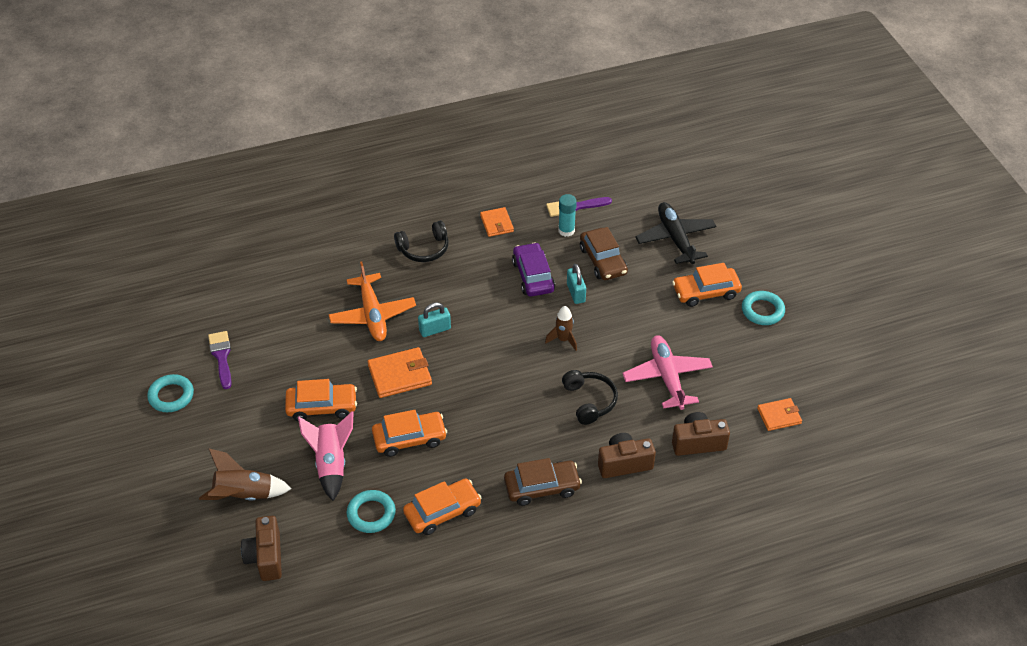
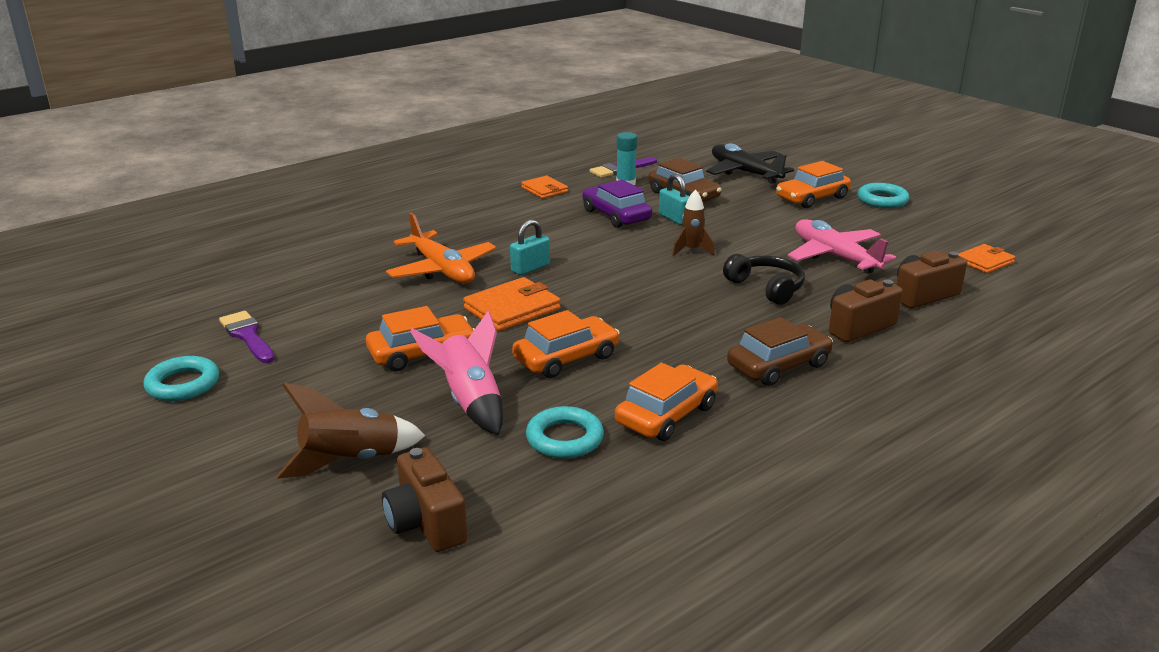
camera: 20 degrees left, 20 degrees down
black headphones [394,221,448,262] -> none

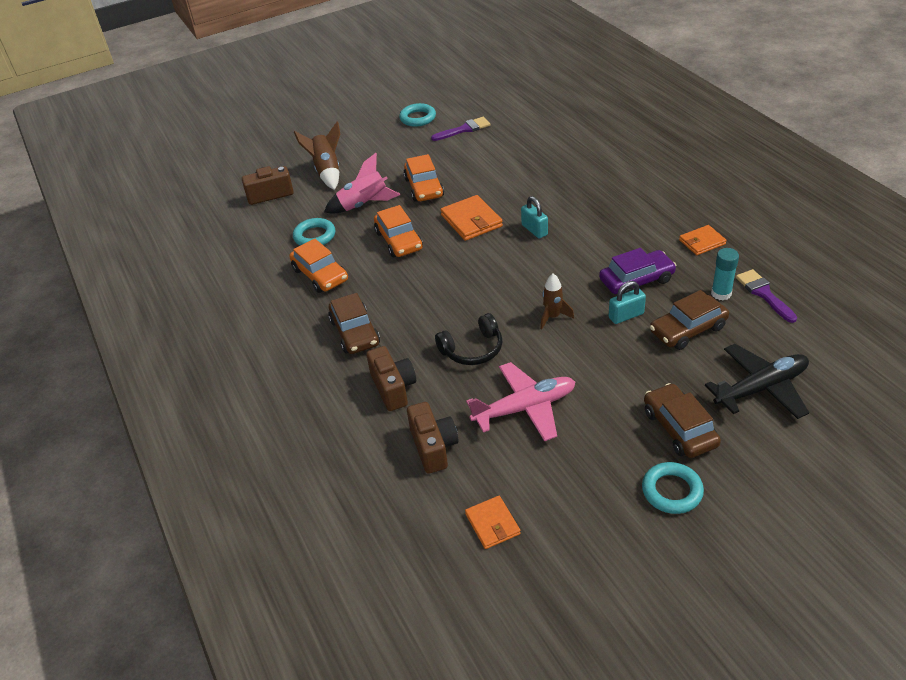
camera: 105 degrees right, 15 degrees up
orange plane [386,213,496,283] -> none
orange car [776,161,851,208] -> brown car [644,383,721,458]

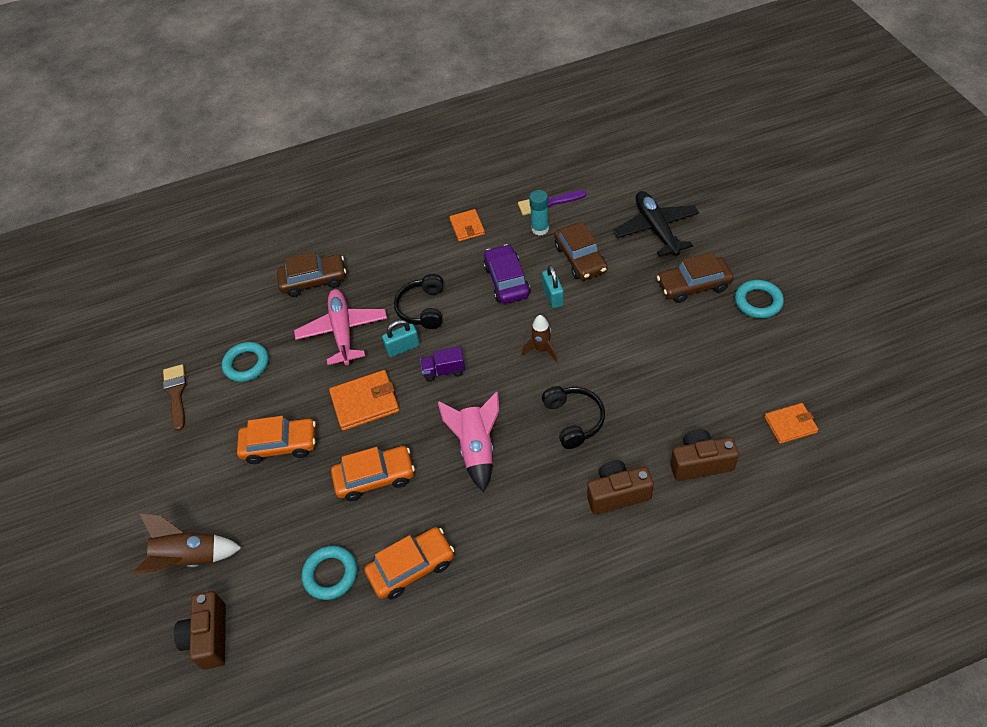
camera: 80 degrees left, 10 degrees up
pink rocket [324,153,400,214] -> pink rocket moved to [438,392,499,492]
brown car [328,293,380,354] -> brown car moved to [277,252,346,297]
turquoise ring [399,103,436,127] -> turquoise ring moved to [222,342,269,382]
purple brush [431,117,490,141] -> brown brush [163,364,186,431]
pink plane [466,362,575,441] -> pink plane moved to [294,289,387,365]
none -> black headphones [394,274,443,329]
none -> purple truck [420,346,465,382]

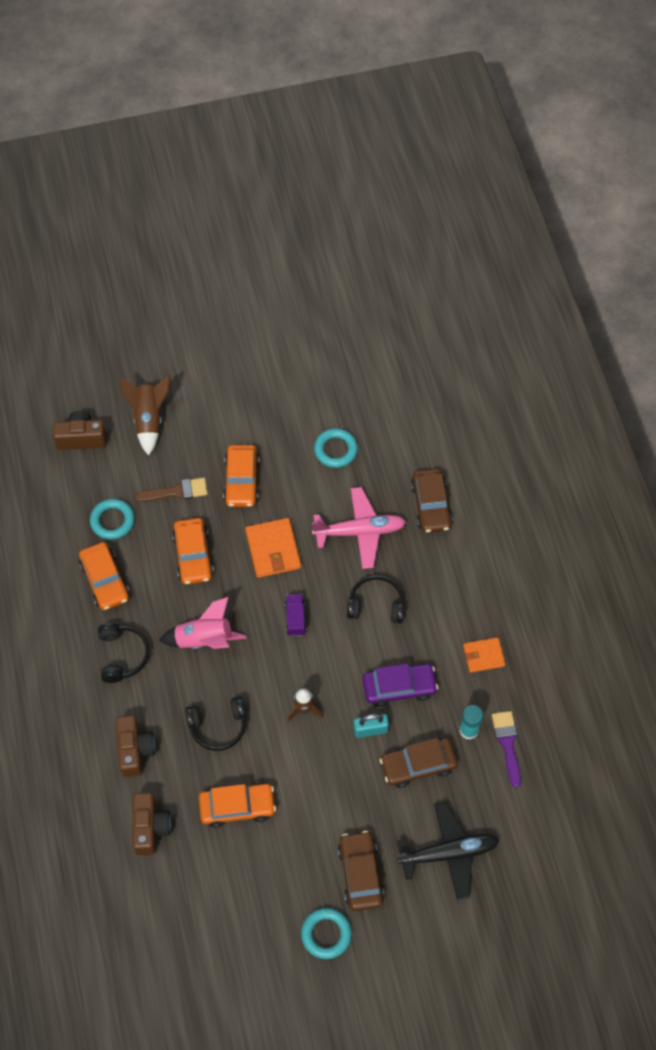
camera: 90 degrees right, 10 degrees up
brown brush [163,364,186,431] -> brown brush moved to [135,478,208,502]
turquoise padlock [382,320,420,357] -> none
orange wallet [764,403,818,444] -> none
none -> black headphones [98,623,150,683]
none -> orange car [199,783,276,828]

